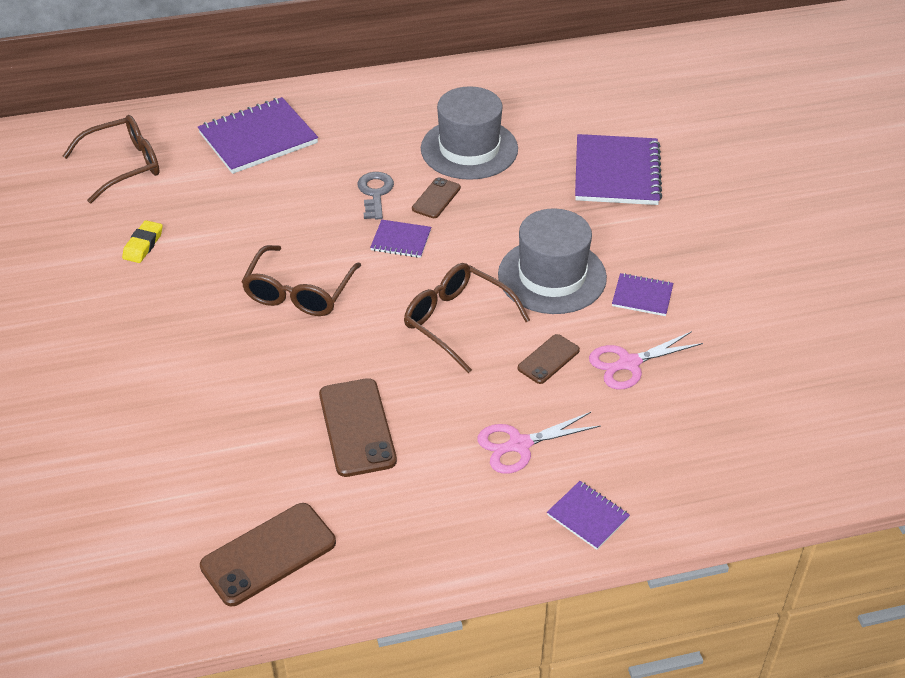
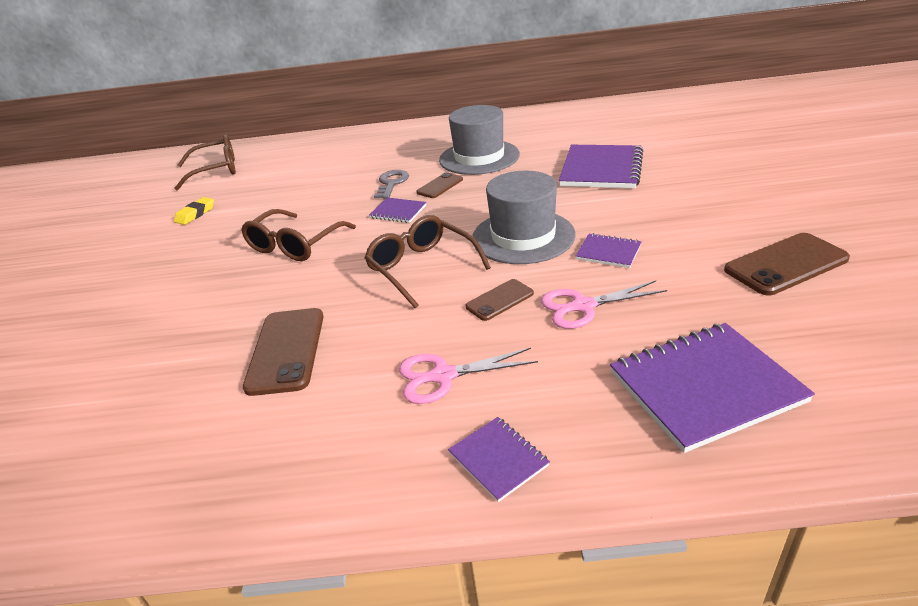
camera: 15 degrees right, 10 degrees down
purple notebook [198,97,318,174] -> purple notebook moved to [610,323,815,453]
brown phone [200,503,336,606] -> brown phone moved to [724,233,850,295]

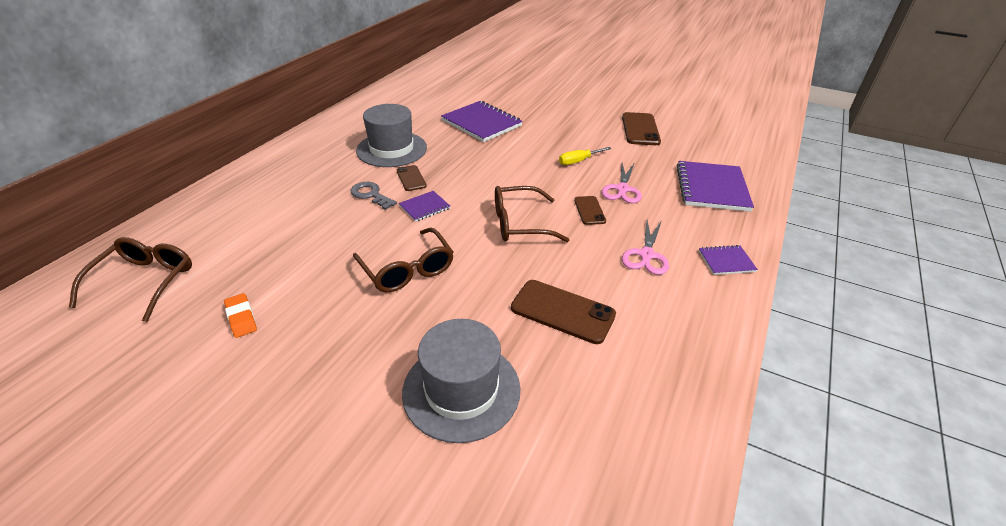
camera: 65 degrees left, 5 degrees up
yellow eraser [174,197,214,225] -> orange eraser [224,293,257,338]
grey hat [473,171,576,264] -> grey hat moved to [402,319,521,443]
purple notebook [576,233,642,268] -> yellow screwdriver [559,147,611,165]

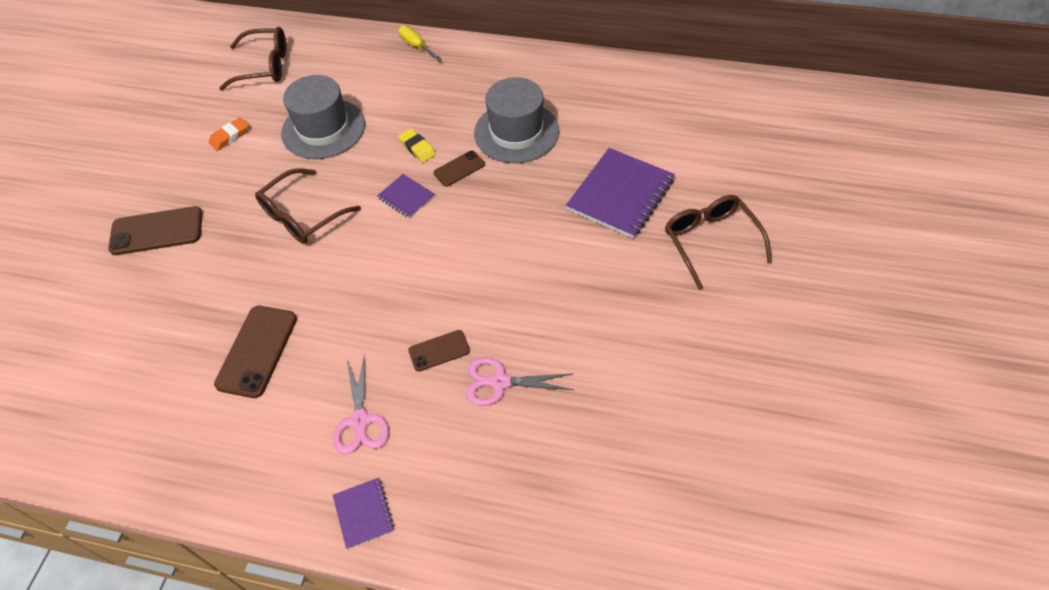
camera: 80 degrees right, 15 degrees up
grey key [351,182,397,210] -> yellow eraser [398,128,436,163]
grey hat [402,319,521,443] -> grey hat moved to [281,75,365,159]
brown glasses [495,186,569,242] -> brown glasses moved to [665,195,772,290]
yellow screwdriver [559,147,611,165] -> yellow screwdriver moved to [398,25,442,61]
brown phone [622,112,661,145] -> brown phone moved to [108,206,202,255]
pink scissors [622,220,669,275] -> pink scissors turned 105 degrees counterclockwise [333,354,389,454]
purple notebook [677,161,754,212] -> none

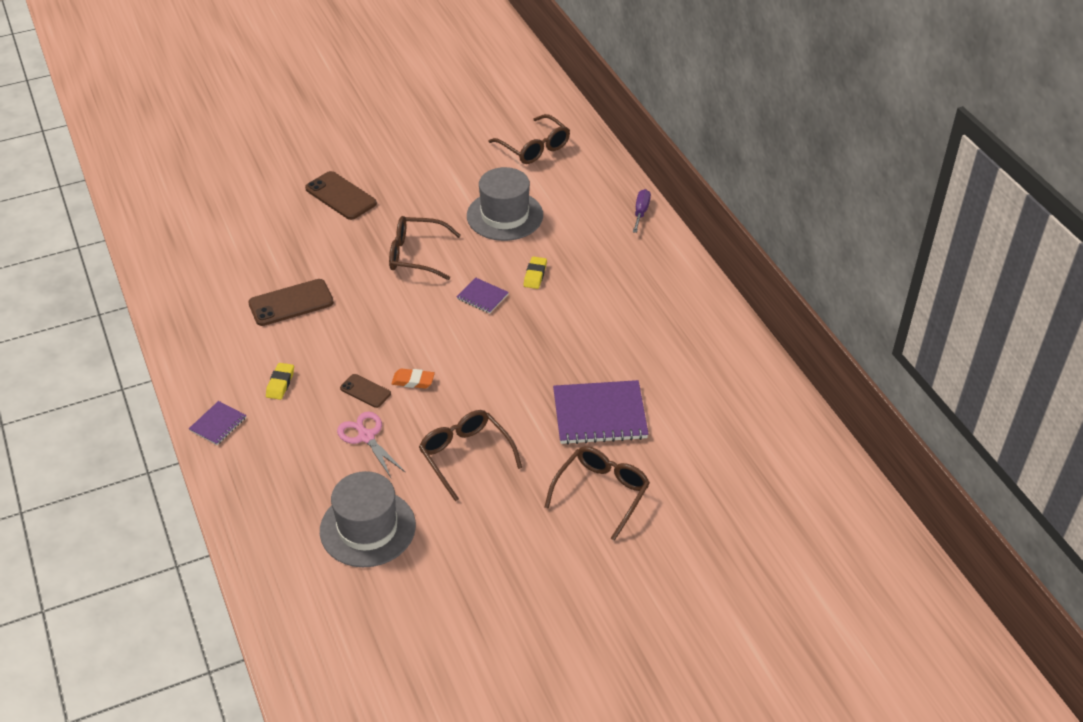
camera: 50 degrees right, 10 degrees down
orange eraser [209,117,248,151] -> orange eraser moved to [391,368,435,388]
pink scissors [333,354,389,454] -> yellow eraser [266,363,294,400]
purple notebook [377,174,435,218] -> purple notebook turned 60 degrees counterclockwise [457,278,509,314]
yellow screwdriver [398,25,442,61] -> purple screwdriver [633,189,651,233]
brown phone [433,151,485,187] -> none
grey hat [474,77,559,163] -> grey hat moved to [320,471,416,567]
none -> brown glasses [419,410,522,502]

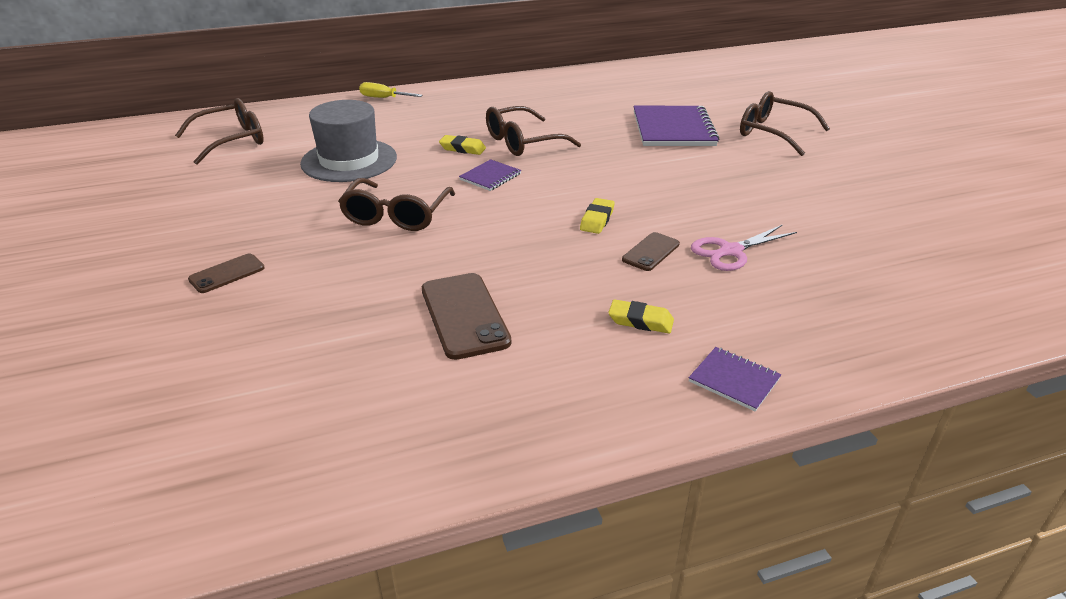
camera: 85 degrees left, 10 degrees down
brown phone [305,171,377,220] -> brown phone [188,253,265,293], size x0.58
grey hat [320,471,416,567] -> none
orange eraser [391,368,435,388] -> none
brown glasses [419,410,522,502] -> brown glasses moved to [486,106,581,156]
purple screwdriver [633,189,651,233] -> yellow screwdriver [359,82,423,98]
none -> yellow eraser [580,198,615,234]

